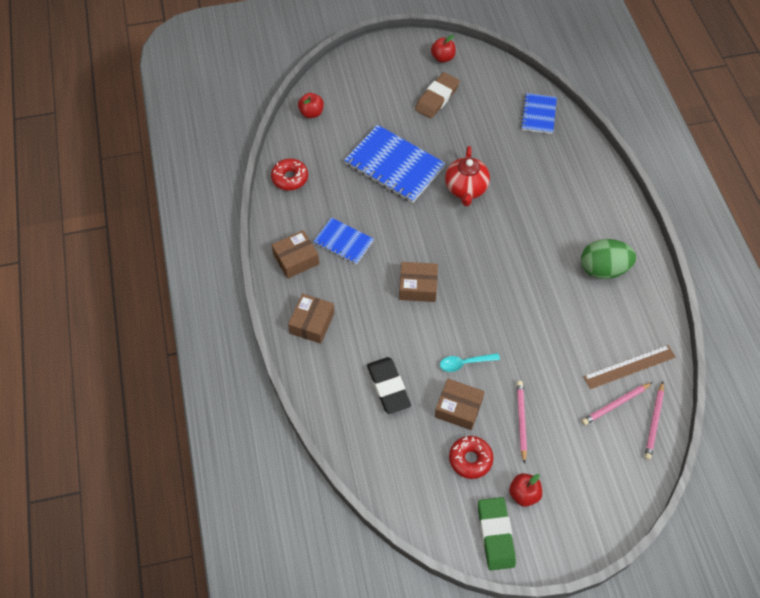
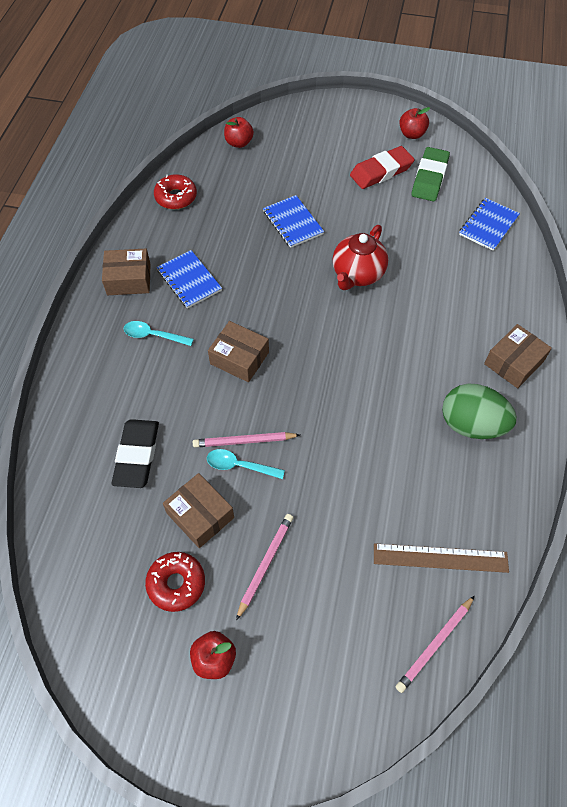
camera: 25 degrees right, 0 degrees up
brown box [288,294,334,344] -> brown box moved to [484,324,552,388]
blue notebook [344,125,446,203] -> blue notebook [263,195,324,248], size x0.57
brown eraser [415,72,460,118] -> red eraser [350,146,415,189]
green eraser [478,497,516,570] -> green eraser moved to [412,147,450,201]
pink pencil [582,382,653,425] -> pink pencil moved to [193,432,300,447]
none -> turquoise spoon [124,321,194,346]

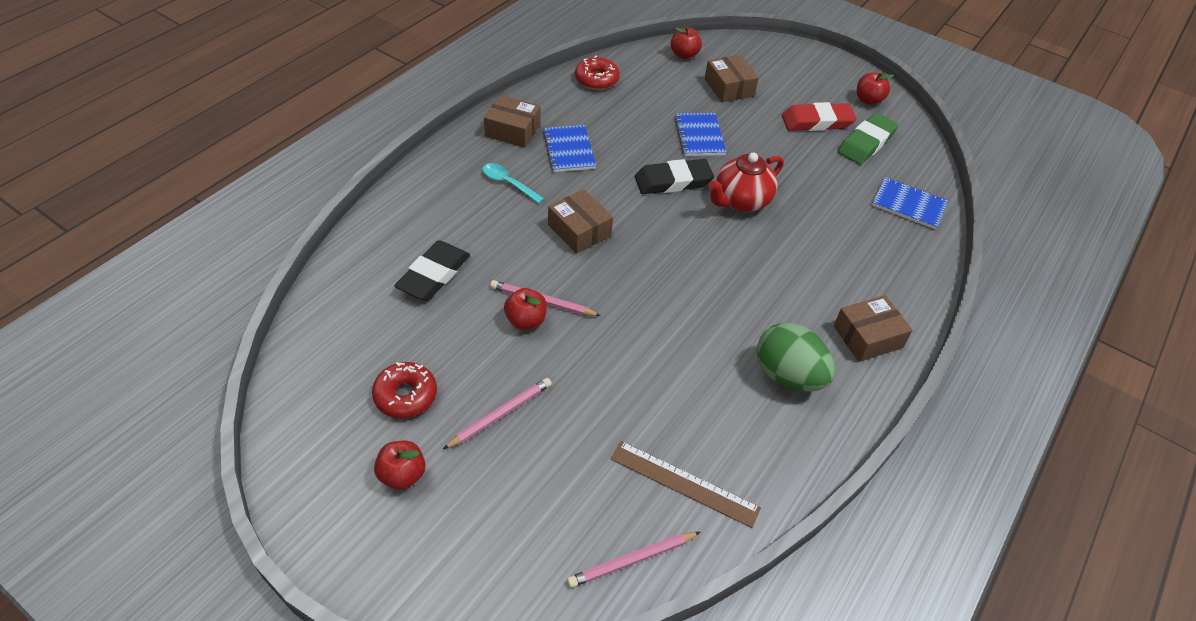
camera: 20 degrees right, 10 degrees down
brown box [163,473,234,548] -> brown box moved to [705,55,759,102]
turquoise spoon [207,449,285,479] -> red apple [504,288,547,330]
blue notebook [459,198,520,251] -> blue notebook turned 60 degrees clockwise [872,177,948,229]
none -> black eraser [635,159,714,194]

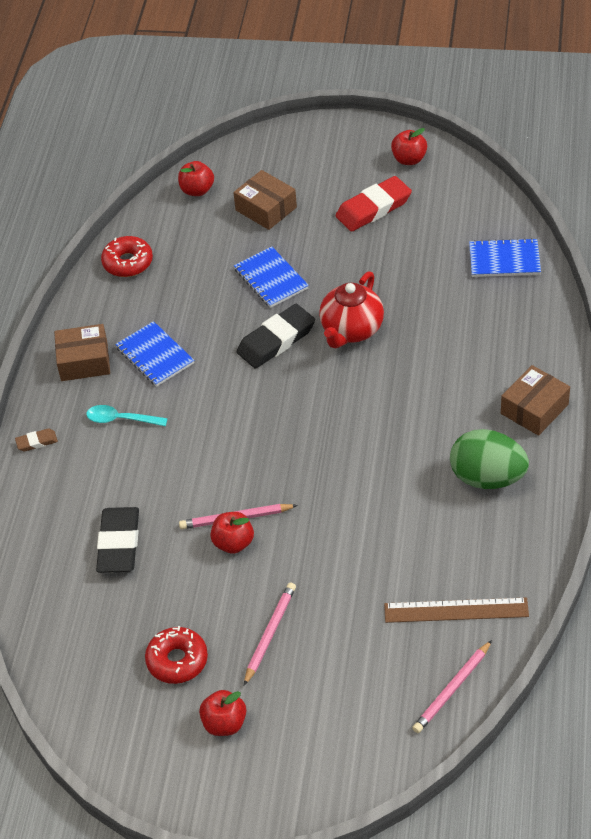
camera: 20 degrees left, 0 degrees up
brown box [548,189,613,254] -> none
green eraser [838,113,898,165] -> none
none -> brown eraser [15,428,58,452]

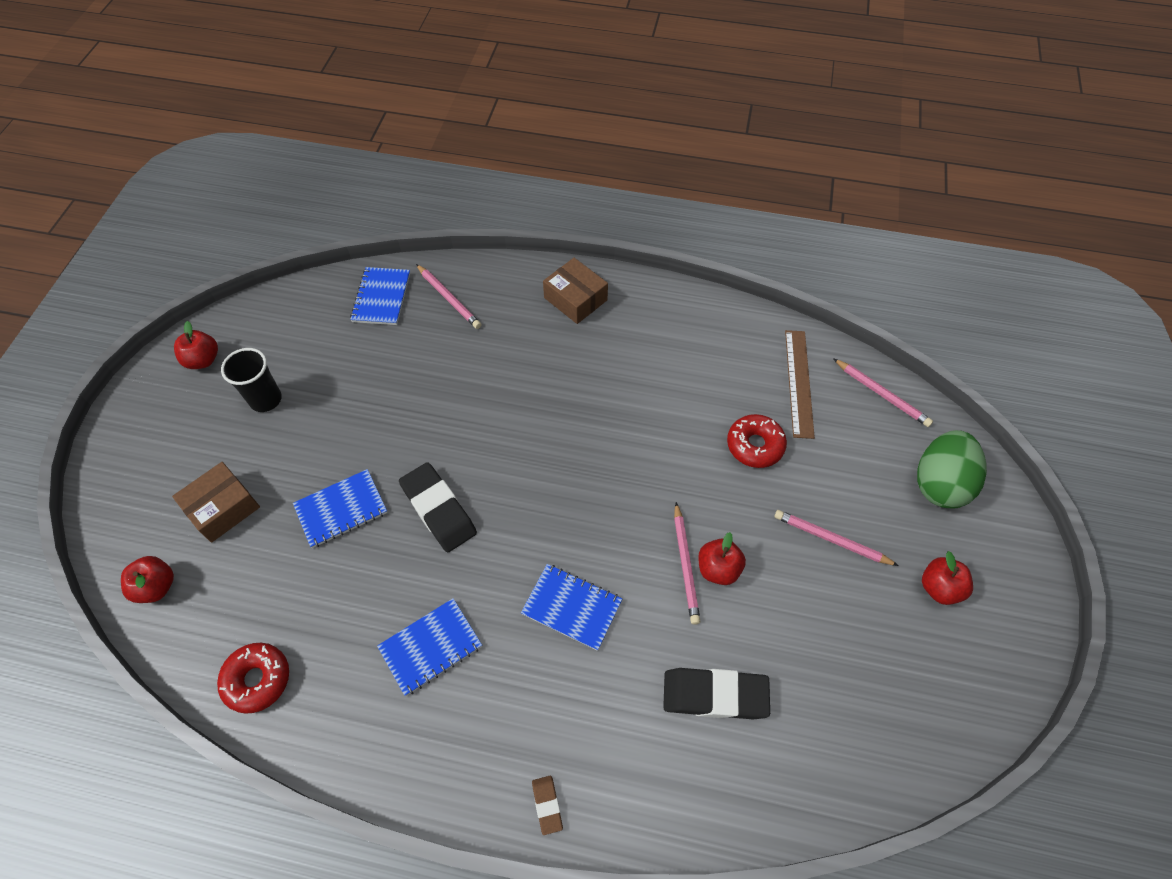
camera: 90 degrees left, 10 degrees up
brown box [54,324,110,381] -> none
turquoise spoon [86,405,168,426] -> none
red donut [145,626,208,684] -> red donut moved to [727,414,787,468]
red teapot [319,271,384,348] -> none
red eraser [335,176,412,232] -> black cup [221,348,282,412]
green egg [450,429,529,489] -> green egg moved to [917,430,987,509]
none -> pink pencil [416,264,481,329]
none -> blue notebook [521,564,622,651]

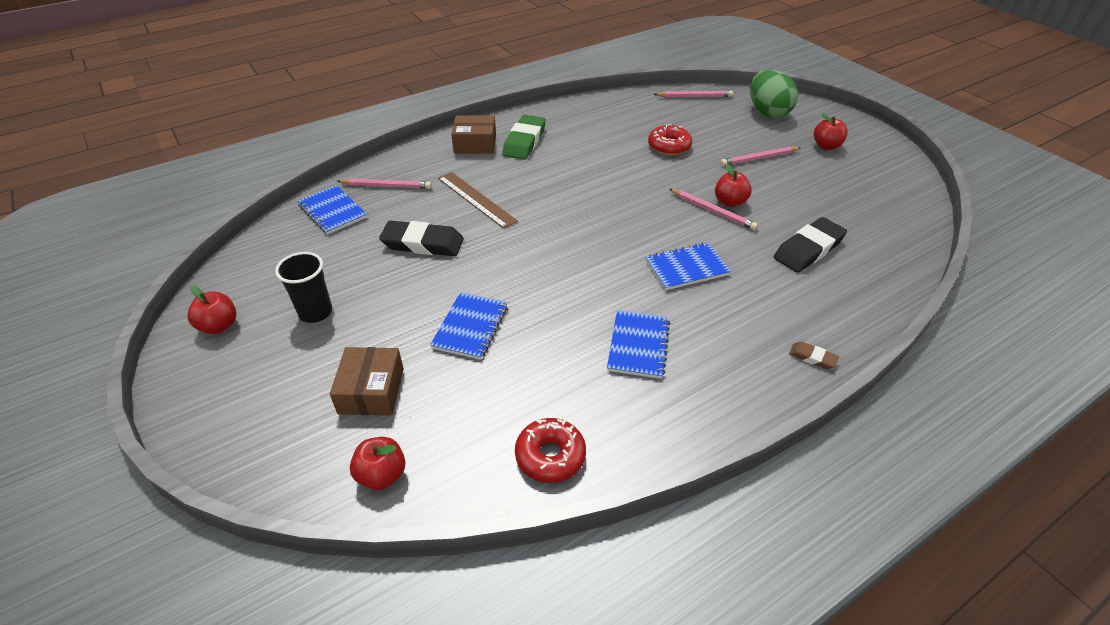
camera: 45 degrees left, 15 degrees down
black eraser [399,462,477,552] -> black eraser moved to [379,221,464,256]
brown ruler [785,330,815,439] -> brown ruler moved to [438,172,518,229]
none -> green eraser [502,115,546,160]

